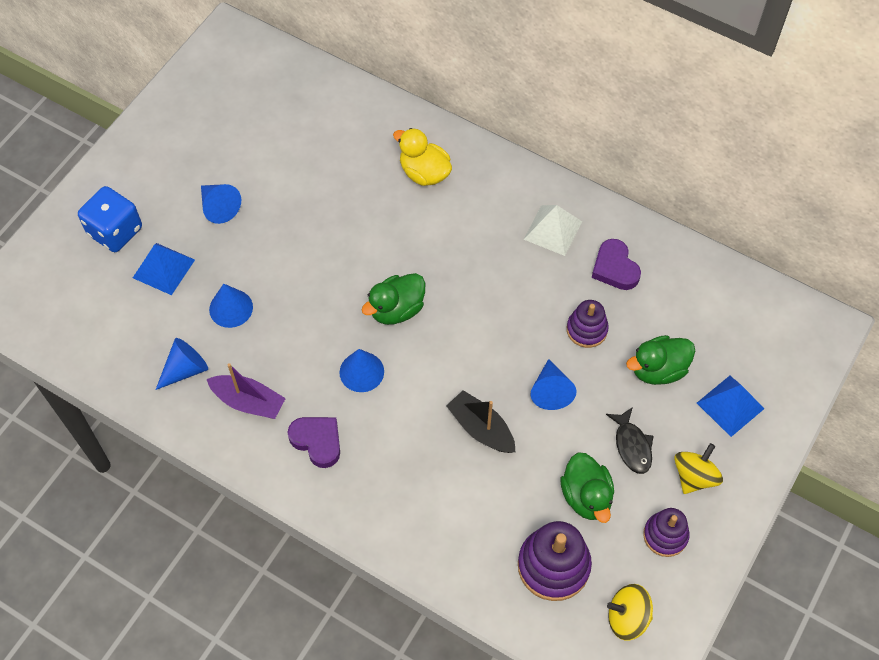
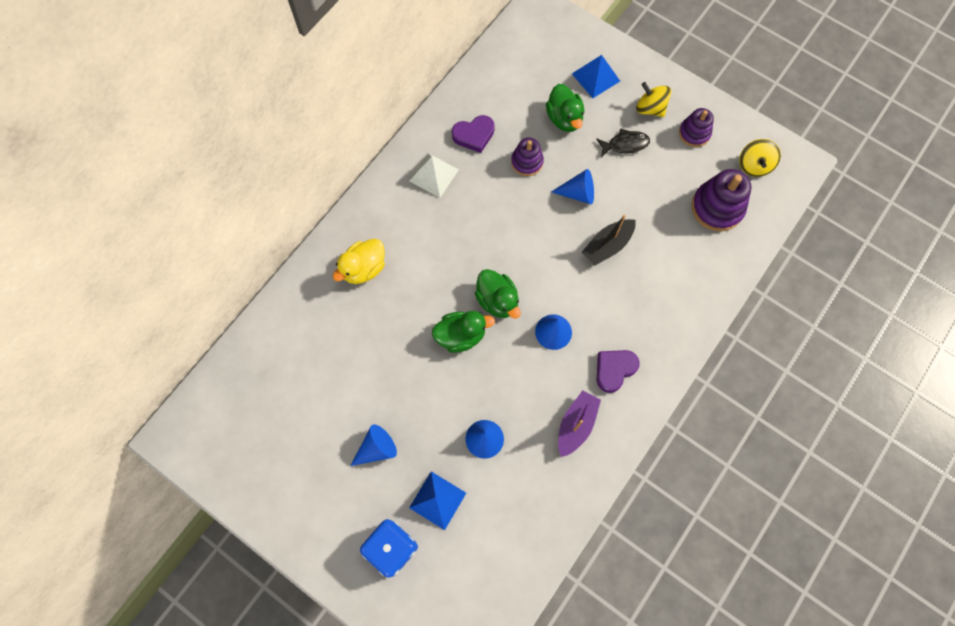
camera: 85 degrees left, 10 degrees up
blue cone [156,338,208,390] -> none
green duck [560,452,614,523] -> green duck moved to [432,311,495,353]

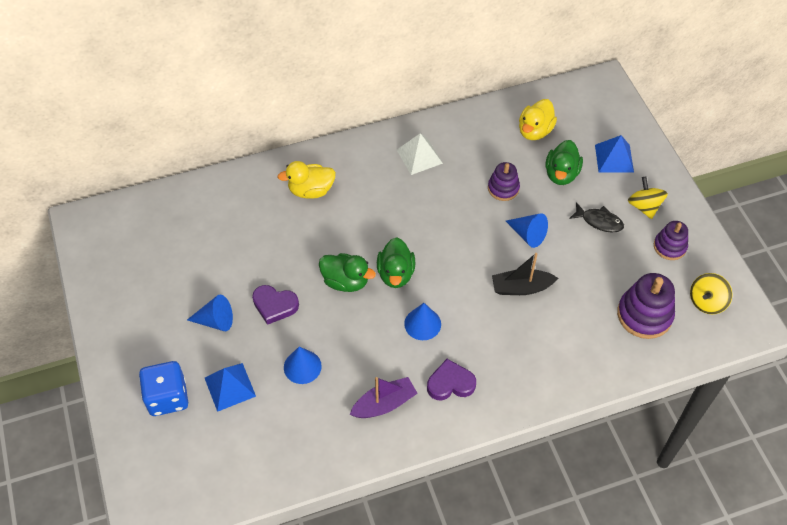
camera: 35 degrees right, 15 degrees down
purple heart [452,115,495,153] -> purple heart moved to [252,285,299,325]
none -> yellow duck [519,99,557,140]

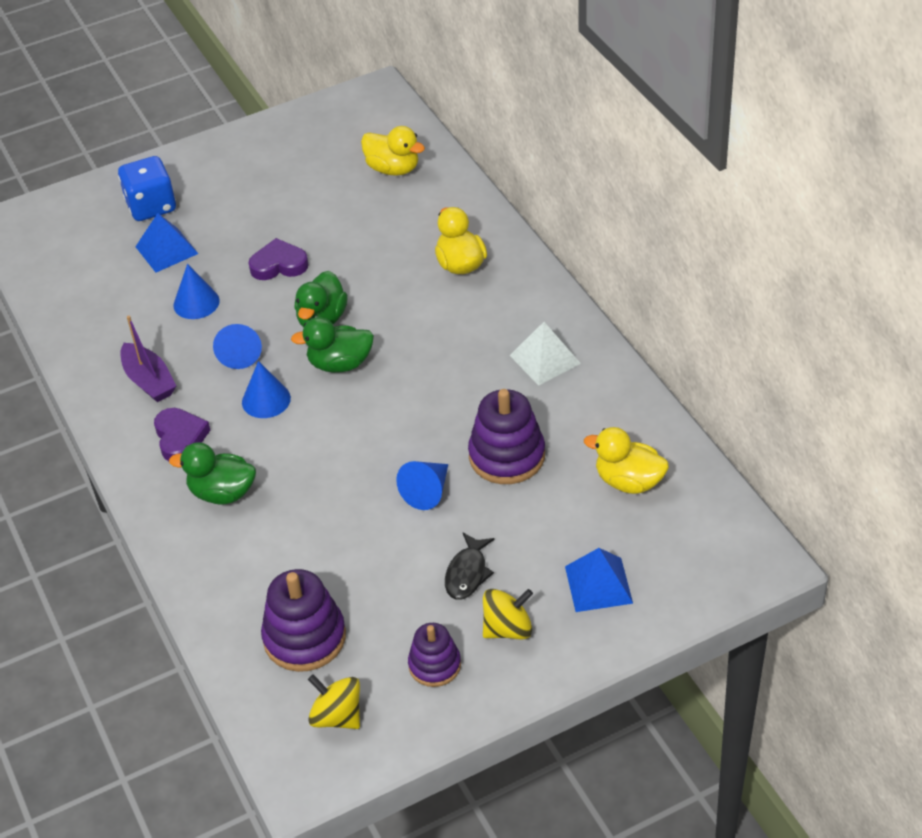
camera: 85 degrees right, 10 degrees down
blue cone [187,295,233,331] -> blue cone moved to [213,324,262,369]
purple heart [252,285,299,325] -> purple heart turned 75 degrees clockwise [249,238,308,280]
purple stacking toy [488,162,520,201] -> purple stacking toy [468,389,545,484], size x1.61
black boat [492,253,558,295] -> none
green duck [545,140,583,185] -> green duck moved to [169,442,256,505]
none -> yellow duck [361,126,425,176]

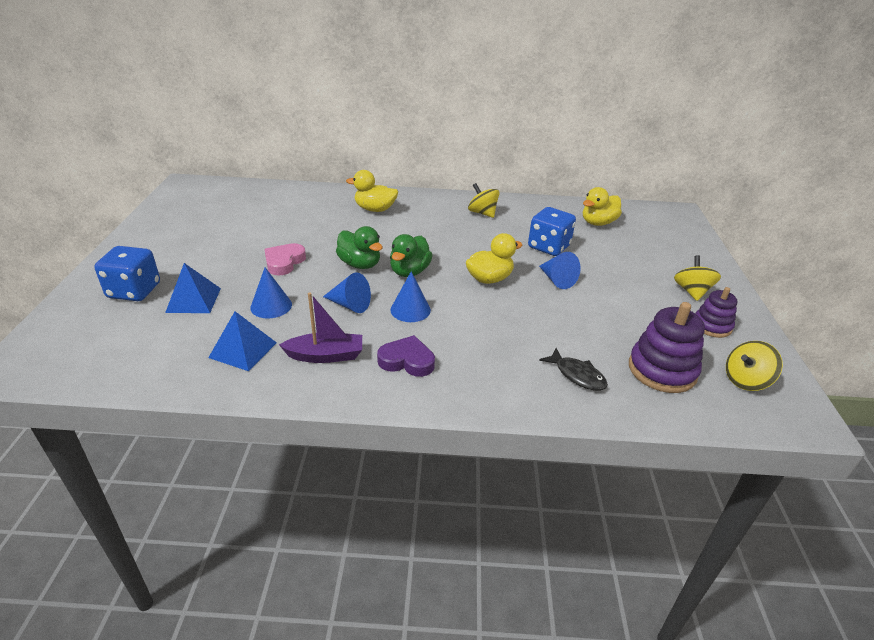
camera: 65 degrees left, 10 degrees down
green duck [169,442,256,505] -> none
purple heart [249,238,308,280] -> pink heart [264,243,306,275]
yellow duck [361,126,425,176] -> yellow duck moved to [466,233,522,284]
black fish [445,533,495,600] -> black fish moved to [539,348,608,391]
purple stacking toy [468,389,545,484] -> blue dice [528,207,576,256]
white pyramid [509,322,581,386] -> yellow spinning top [468,183,500,218]
blue pyramid [565,548,633,612] -> blue pyramid moved to [208,311,277,371]

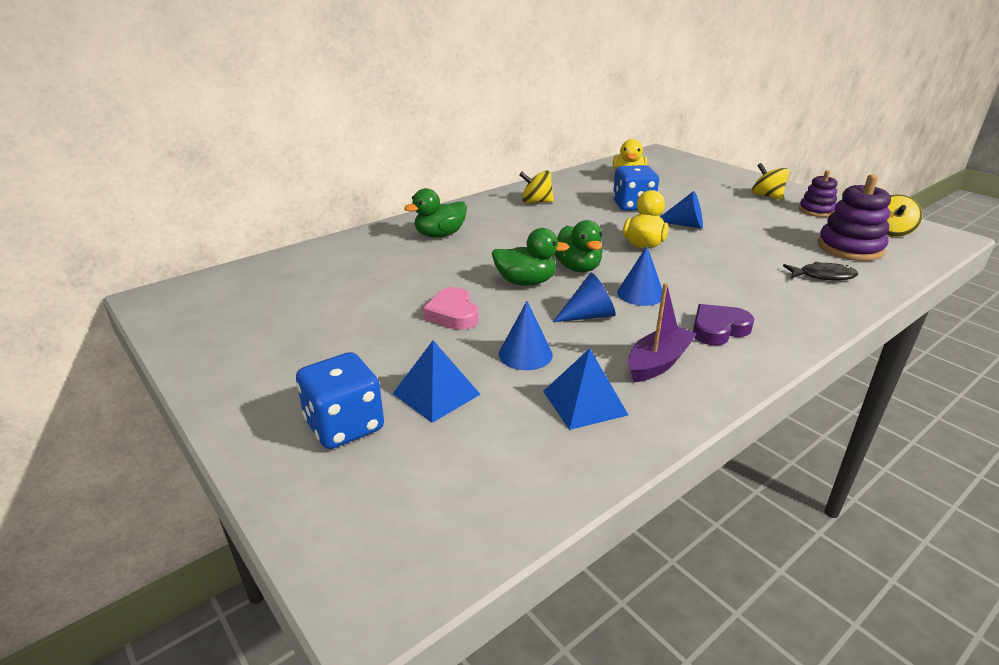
camera: 40 degrees left, 5 degrees down
yellow duck [346,170,398,212] -> green duck [404,188,467,237]

